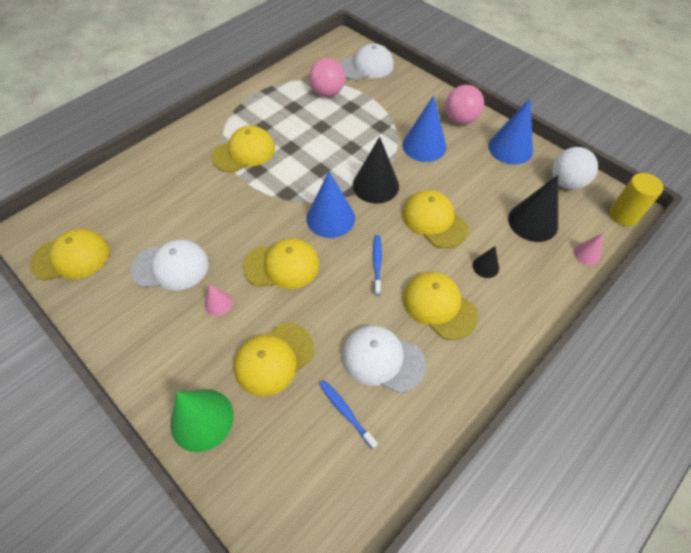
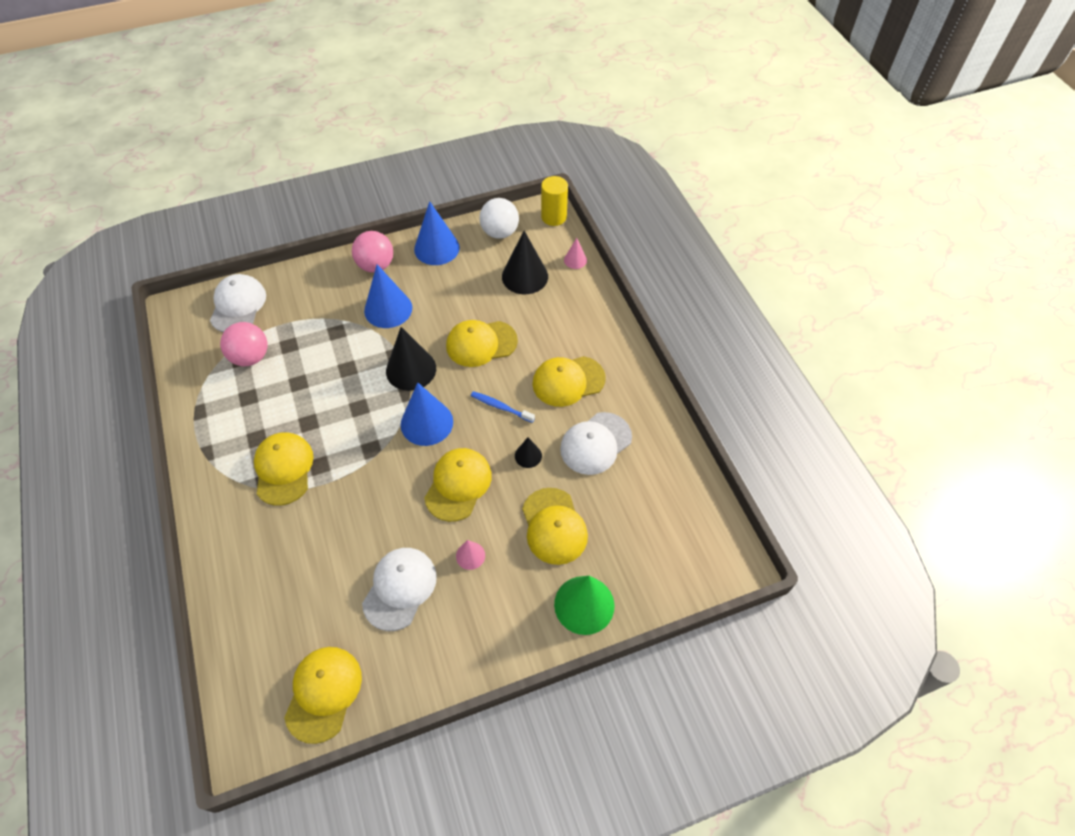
camera: 65 degrees left, 0 degrees up
blue toothbrush [319,380,378,449] -> none
black cone [473,246,499,278] -> black cone moved to [515,437,542,468]

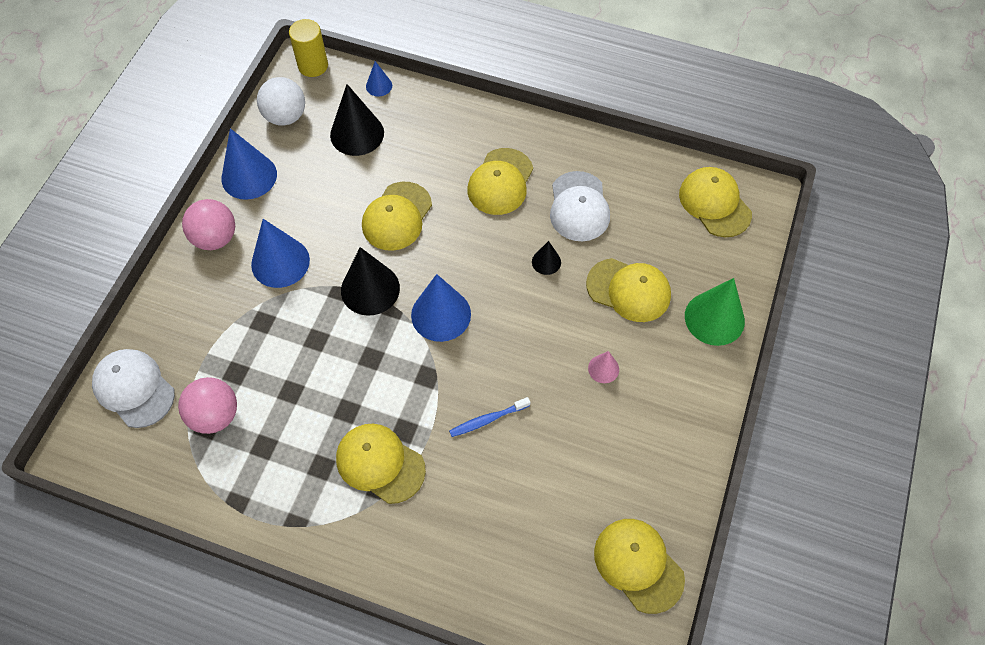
camera: 50 degrees left, 5 degrees up
white cap [362,548,437,631] -> none
yellow cap [424,448,492,522] -> yellow cap moved to [679,167,752,237]
blue toothbrush [471,391,535,423] -> blue toothbrush moved to [449,397,530,437]
pink cone [564,238,587,269] -> blue cone [366,61,392,96]

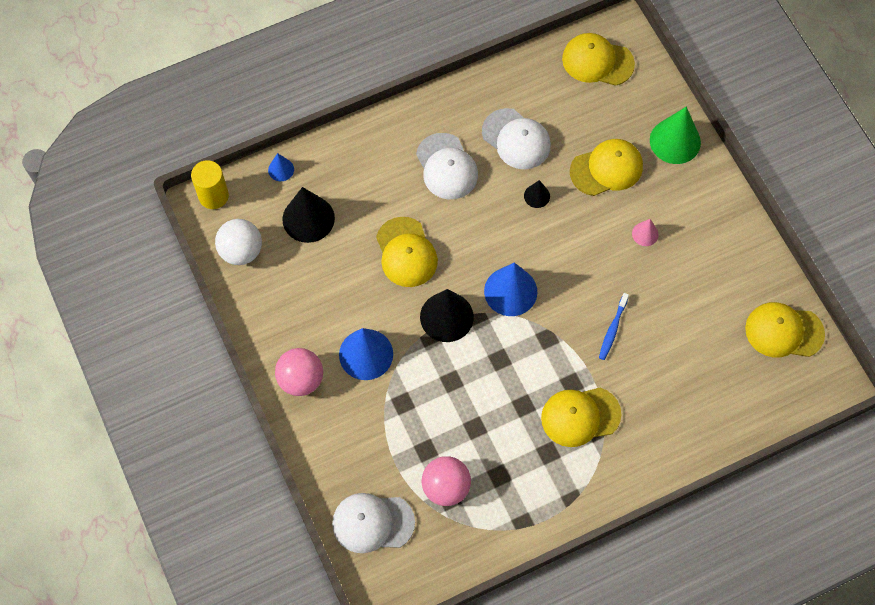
camera: 45 degrees left, 5 degrees up
blue cone [222,128,277,200] -> none
yellow cap [468,148,533,215] -> white cap [416,133,478,199]

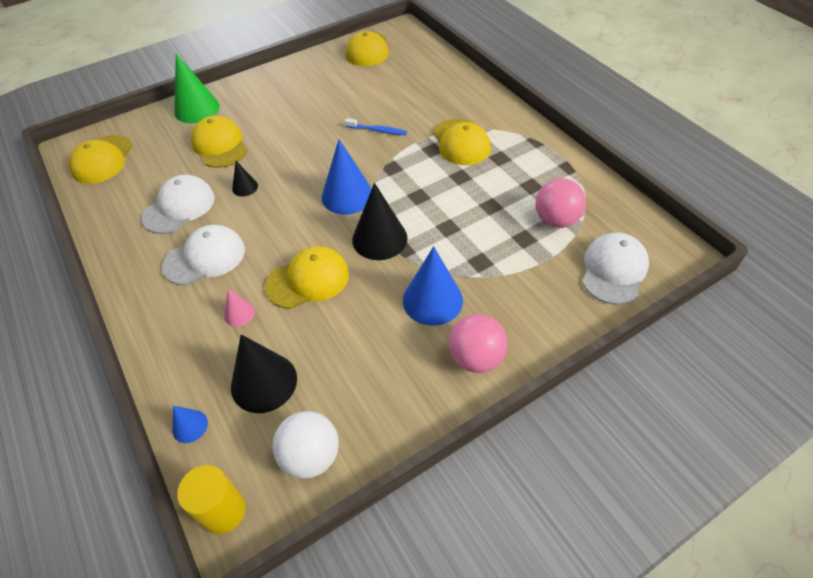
camera: 95 degrees left, 15 degrees down
white cap [332,493,415,553] -> white cap turned 150 degrees counterclockwise [582,233,649,305]
pink cone [632,219,659,246] -> pink cone moved to [224,289,255,327]

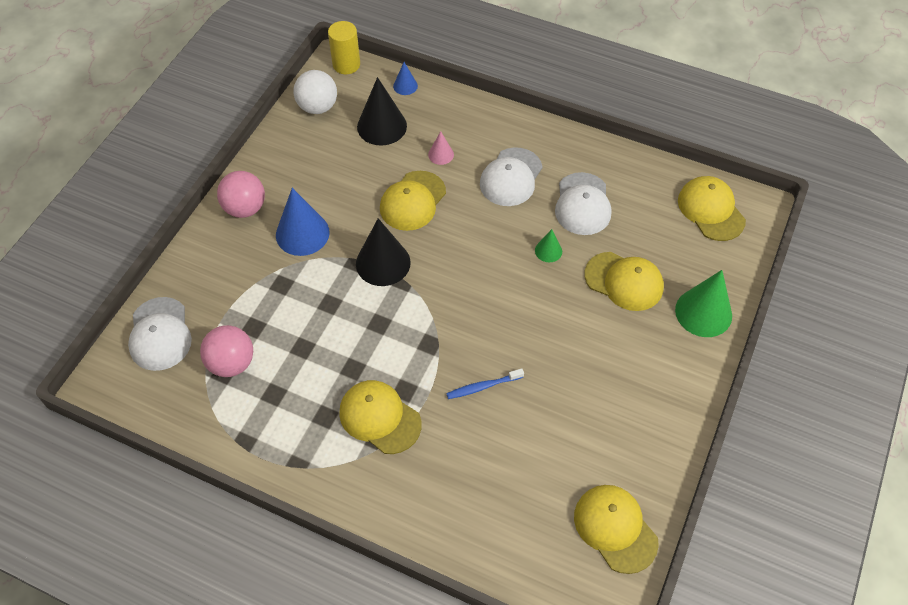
camera: 145 degrees right, 5 degrees up
black cone [232,161,258,196] -> green cone [535,229,562,262]
blue cone [322,139,372,215] -> none

